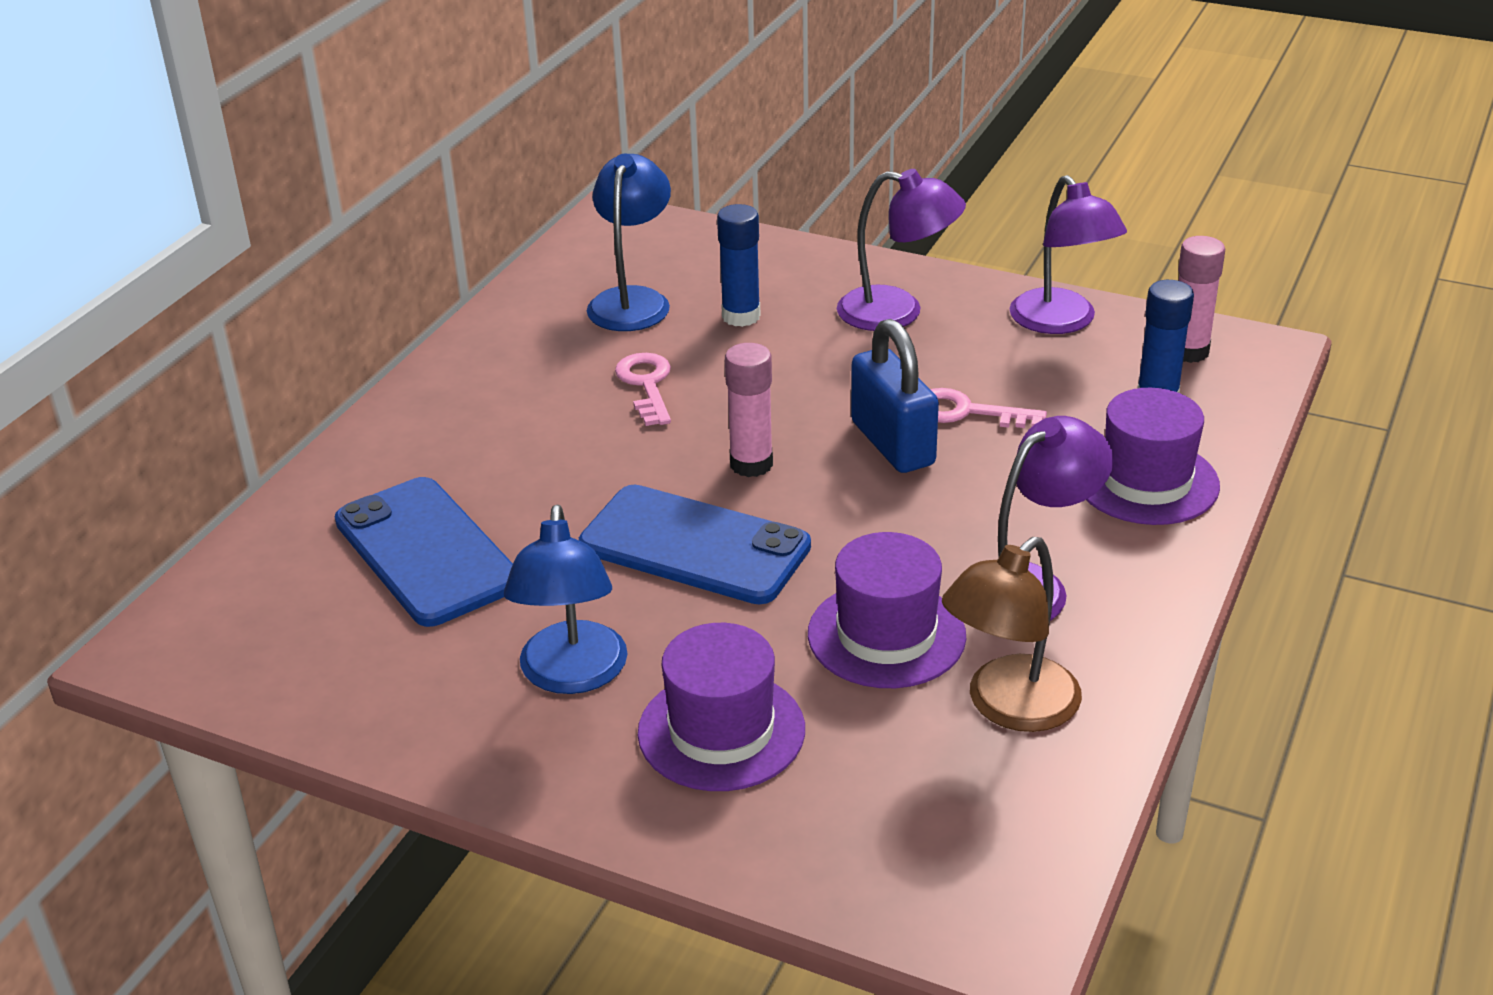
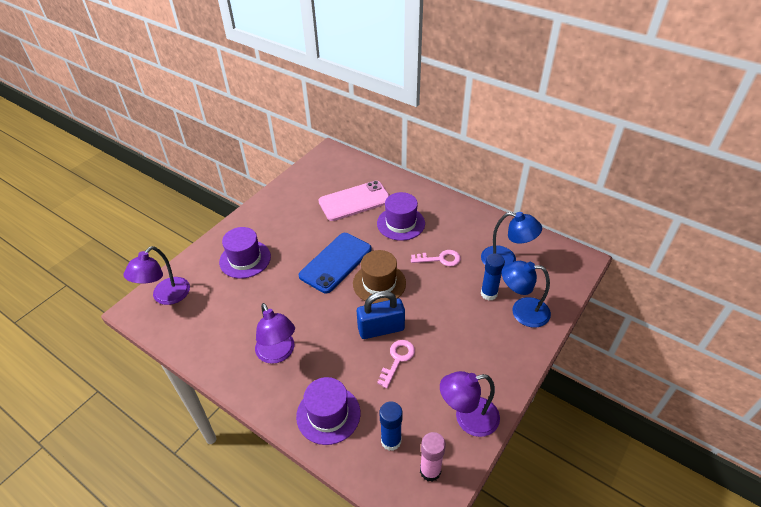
camera: 100 degrees right, 10 degrees up
blue phone [335,477,513,627] -> pink phone [318,181,390,221]
blue lamp [504,504,627,694] -> blue lamp moved to [502,261,551,327]
pink glue stick [725,343,773,477] -> brown hat [353,250,406,304]
purple hat [808,532,966,688] -> purple hat moved to [377,192,425,241]
purple lamp [837,169,966,331] -> purple lamp moved to [124,246,190,305]
brown lamp [942,537,1082,732] -> none

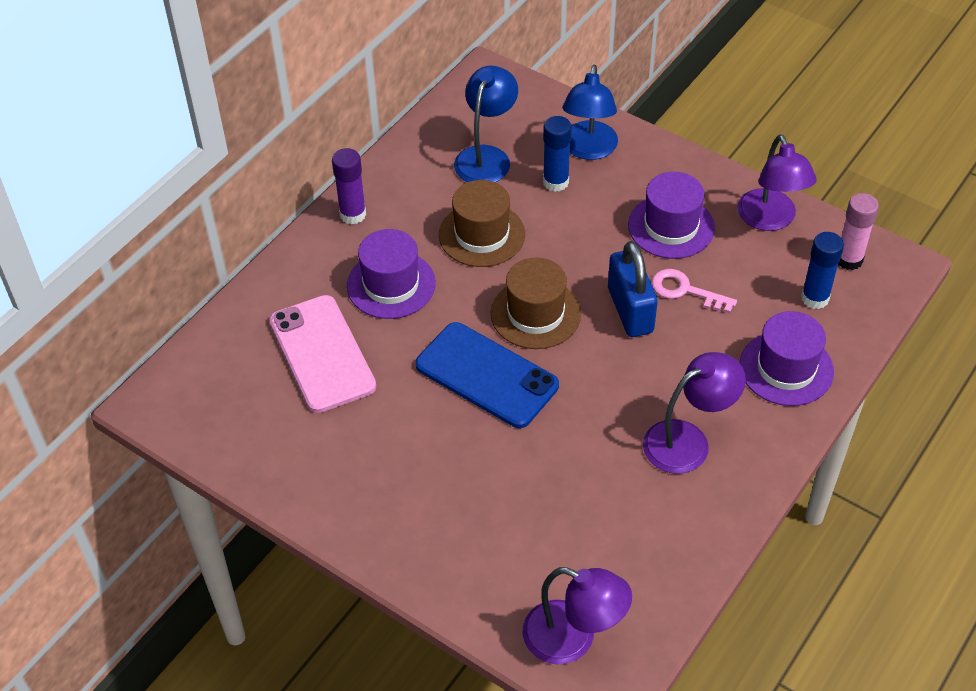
camera: 90 degrees left, 5 degrees up
purple hat [219,227,271,278] -> purple hat moved to [628,172,715,259]
pink key [411,250,461,266] -> brown hat [439,180,525,267]
none -> purple glue stick [332,148,366,224]

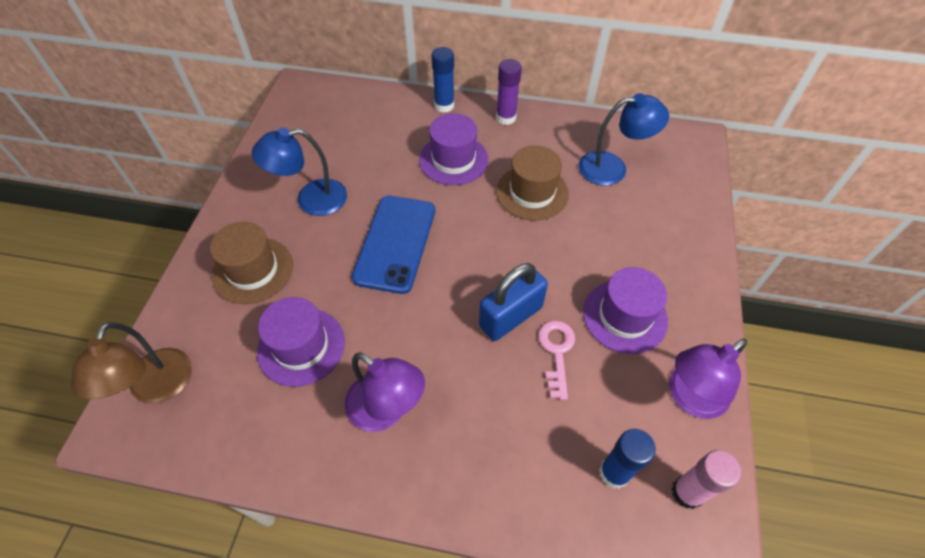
camera: 65 degrees right, 5 degrees up
pink phone [269,295,376,413] -> none
brown hat [491,258,581,349] -> brown hat moved to [210,222,293,304]
purple lamp [522,567,632,664] -> brown lamp [71,322,192,404]
blue glue stick [543,116,572,192] -> blue glue stick moved to [431,47,454,113]
blue lamp [563,65,618,160] -> blue lamp moved to [252,128,347,216]
purple hat [740,311,834,406] -> purple hat moved to [257,297,345,387]

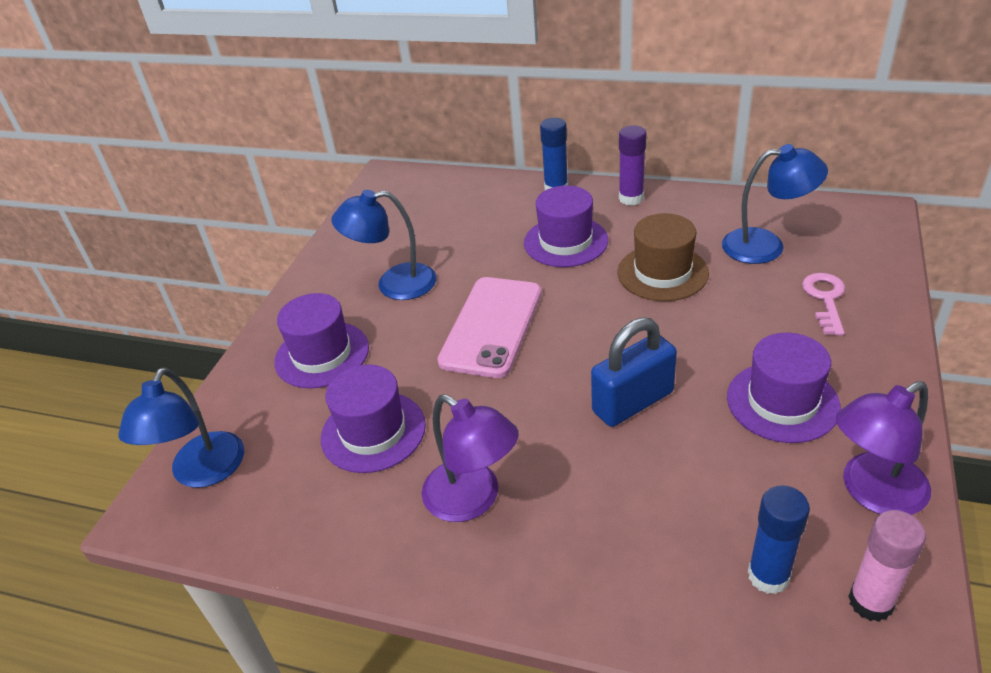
camera: 10 degrees right, 15 degrees down
brown lamp [71,322,192,404] -> blue lamp [118,367,244,488]
brown hat [210,222,293,304] -> purple hat [275,293,369,388]
blue phone [352,196,435,294] -> pink phone [437,277,542,378]
pink key [538,321,575,400] -> pink key moved to [802,273,845,336]

